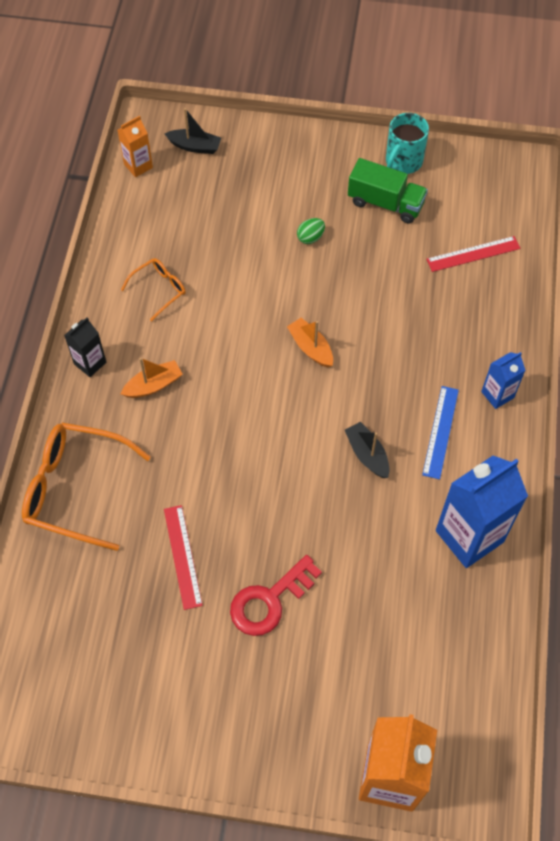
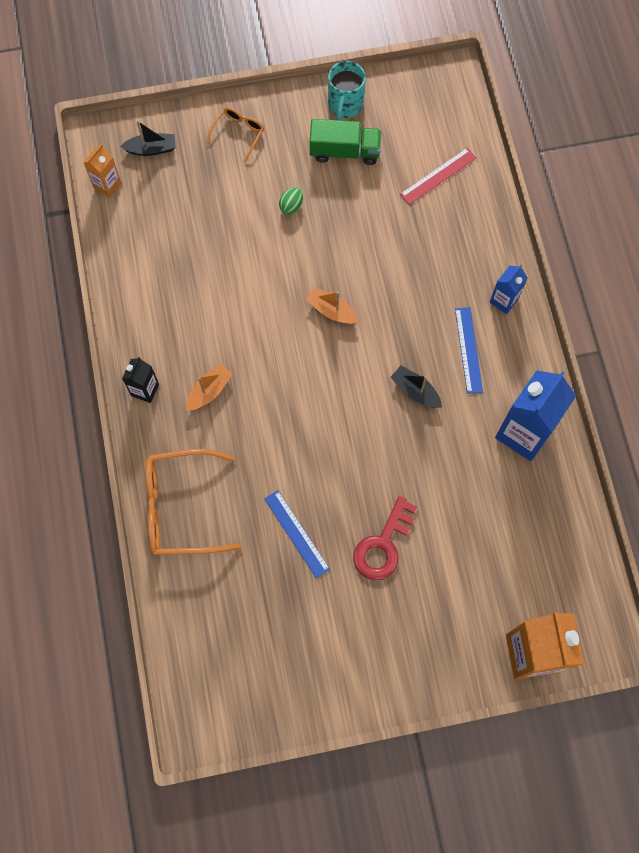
camera: 20 degrees left, 10 degrees up
orange glasses [121,258,186,321] -> orange glasses moved to [206,107,264,163]
red ruler [164,505,203,610] -> blue ruler [264,490,330,578]

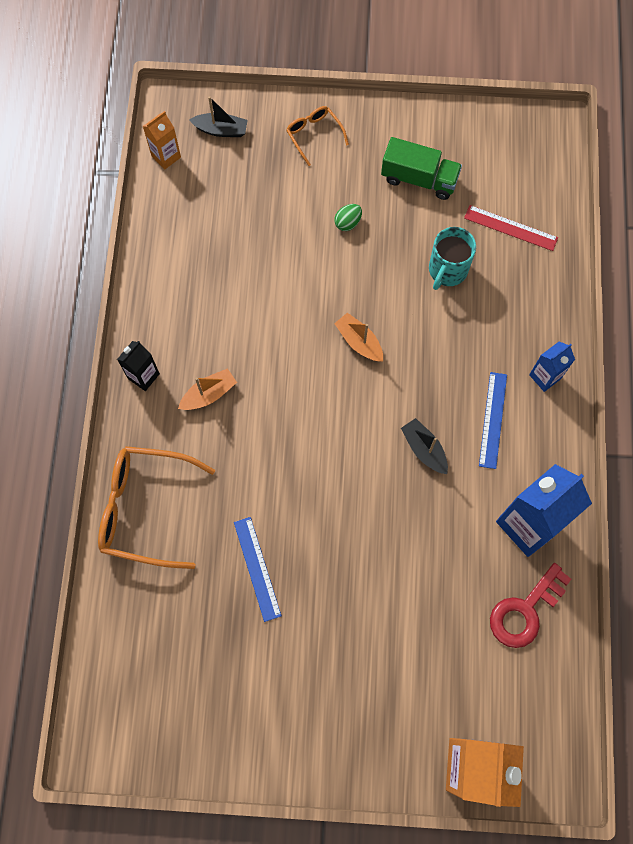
camera: 15 degrees right, 0 degrees up
orange glasses [206,107,264,163] -> orange glasses turned 75 degrees counterclockwise [286,106,349,166]
turquoise mug [328,61,366,121] -> turquoise mug moved to [429,227,476,290]
red key [353,496,417,580] -> red key moved to [490,563,571,648]
red ruler [400,148,476,205] -> red ruler turned 45 degrees clockwise [464,205,558,251]

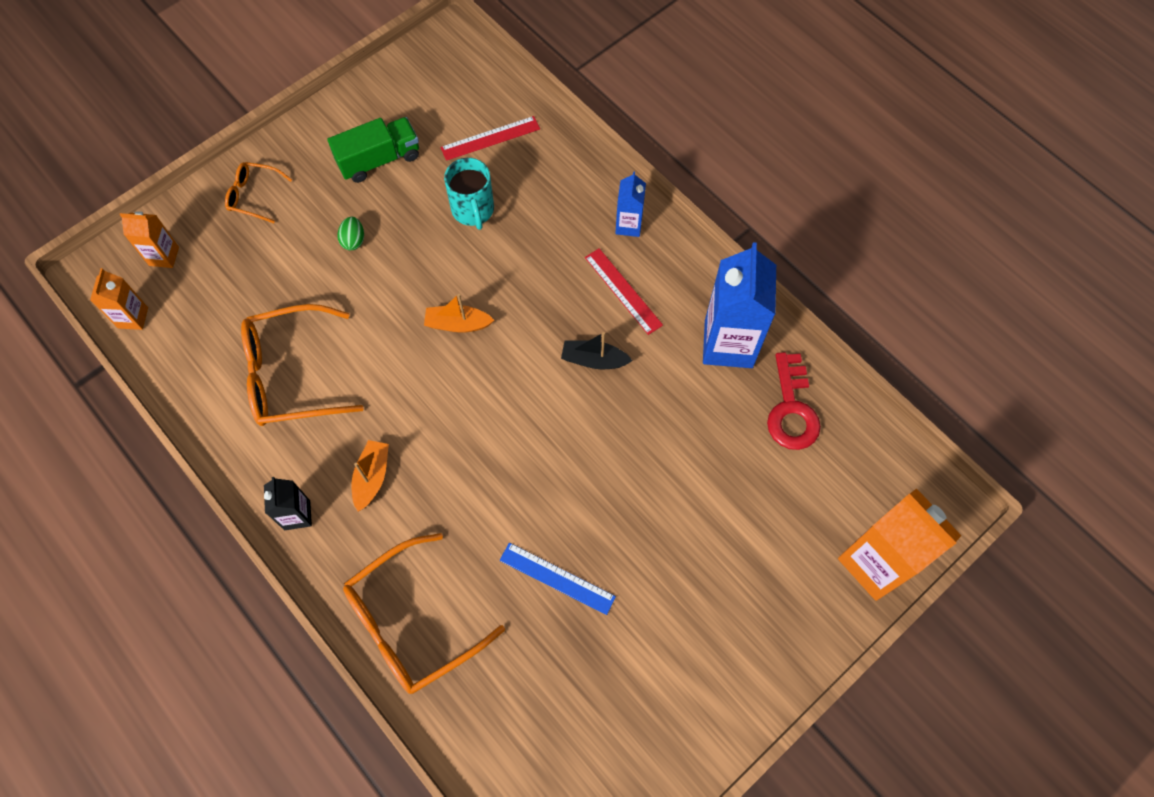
camera: 45 degrees left, 5 degrees down
black boat [189,96,248,137] -> orange carton [119,211,179,268]
blue ruler [479,372,507,469] -> red ruler [585,248,663,335]
none -> orange glasses [241,304,364,426]

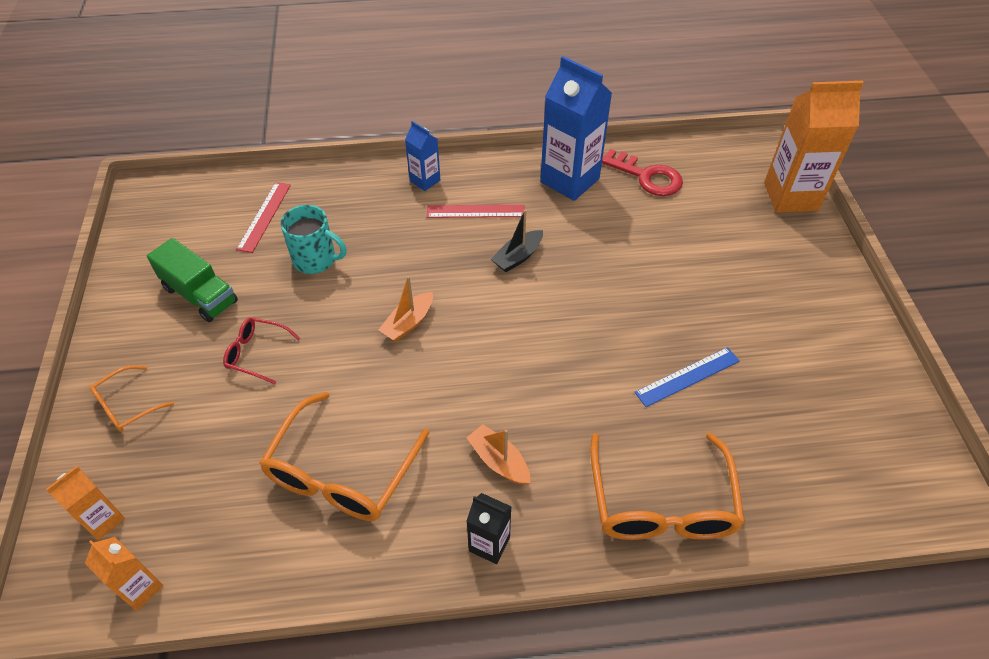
camera: 55 degrees left, 15 degrees down
green truck [327,117,419,183] -> green truck turned 120 degrees clockwise [147,238,238,322]
green egg [337,217,364,250] -> red glasses [223,317,300,384]

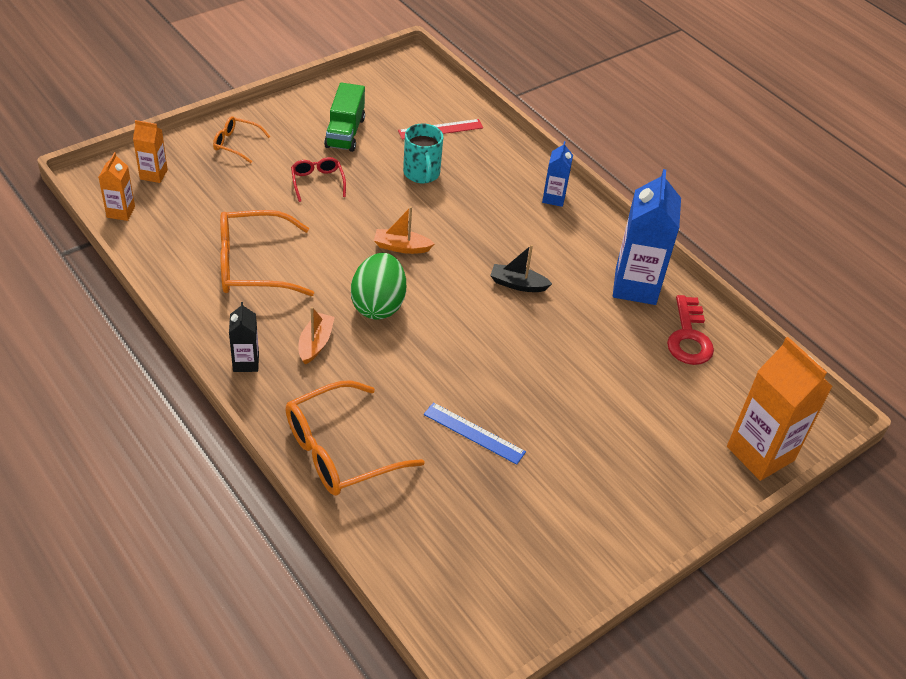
camera: 55 degrees right, 5 degrees down
red ruler [427,205,525,218] -> none
none -> green egg [351,253,406,320]

